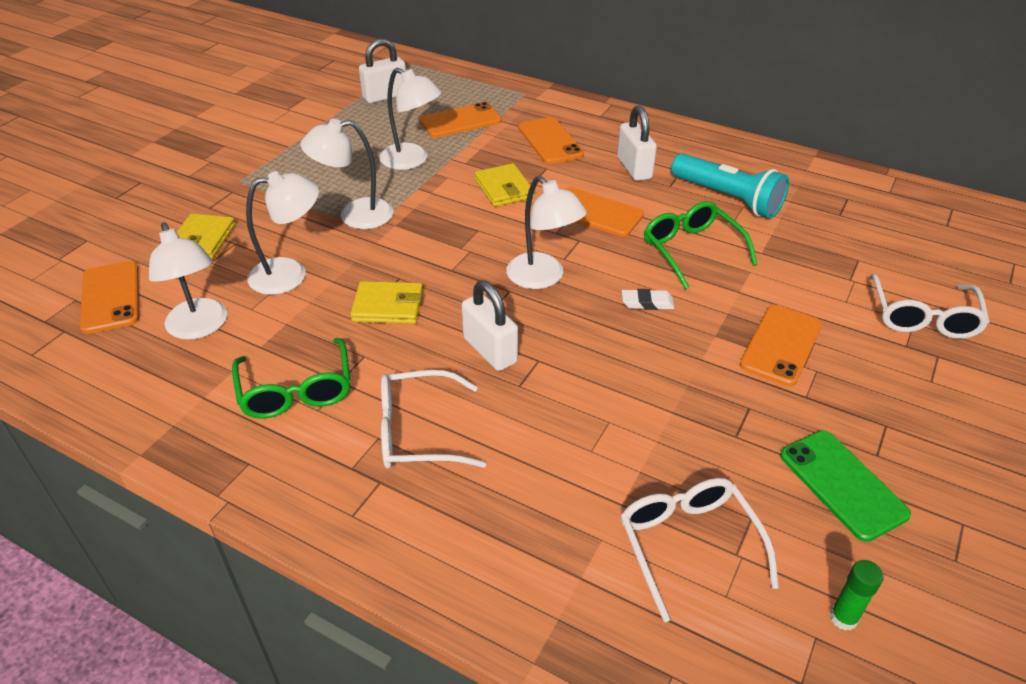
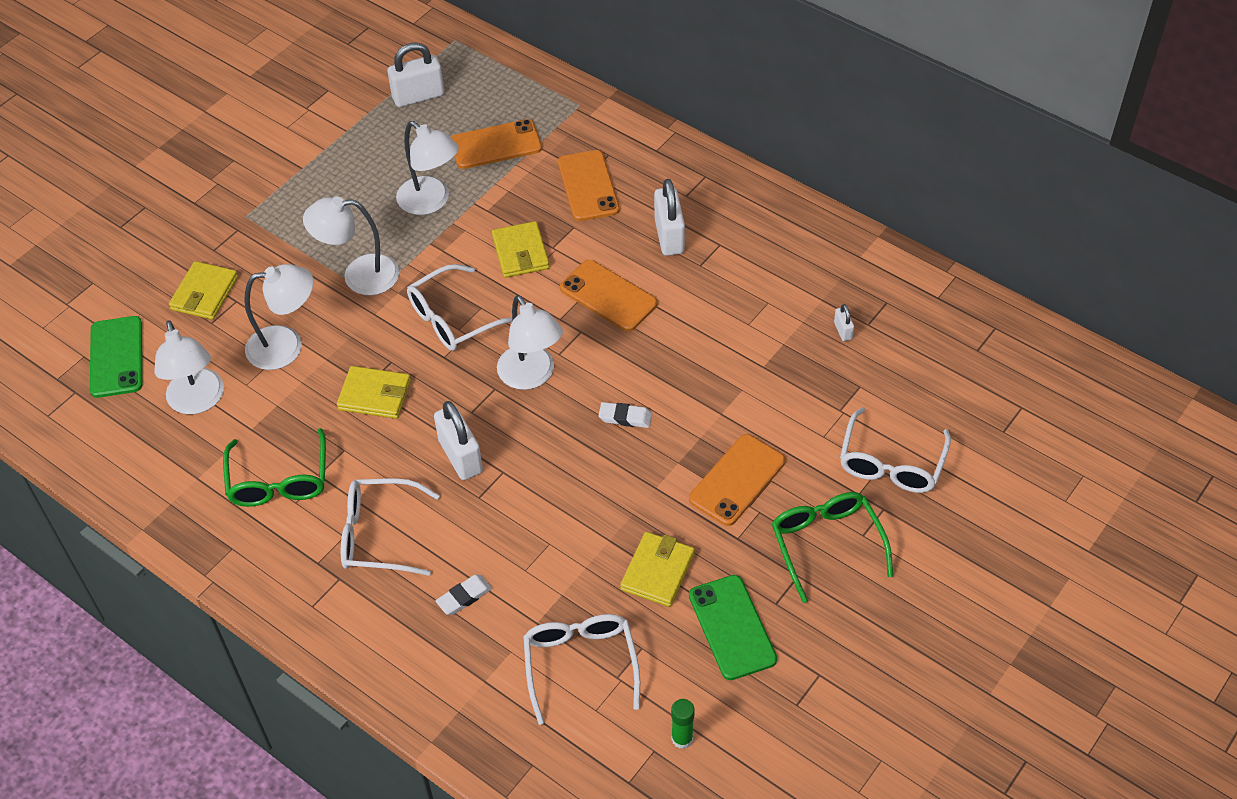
camera: 10 degrees right, 10 degrees up
orange phone [80,261,139,334] -> green phone [90,316,143,398]
green glasses [644,201,758,289] -> green glasses moved to [772,492,893,603]
turquoise flashlight [671,153,789,218] -> none
none -> white glasses [407,264,513,351]
none -> white eraser [436,575,492,615]
none -> yellow wallet [620,532,695,607]
none -> white padlock [834,304,854,341]

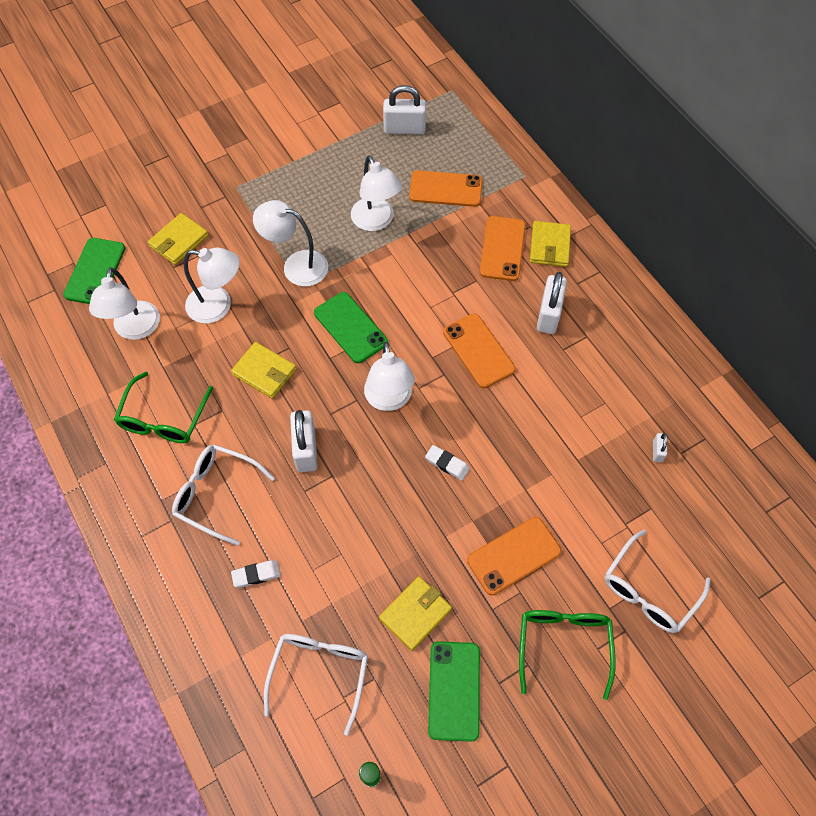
camera: 20 degrees right, 10 degrees up
white glasses [407,264,513,351] -> green phone [314,292,388,363]
yellow wallet [492,221,550,278] -> yellow wallet moved to [530,221,571,267]

